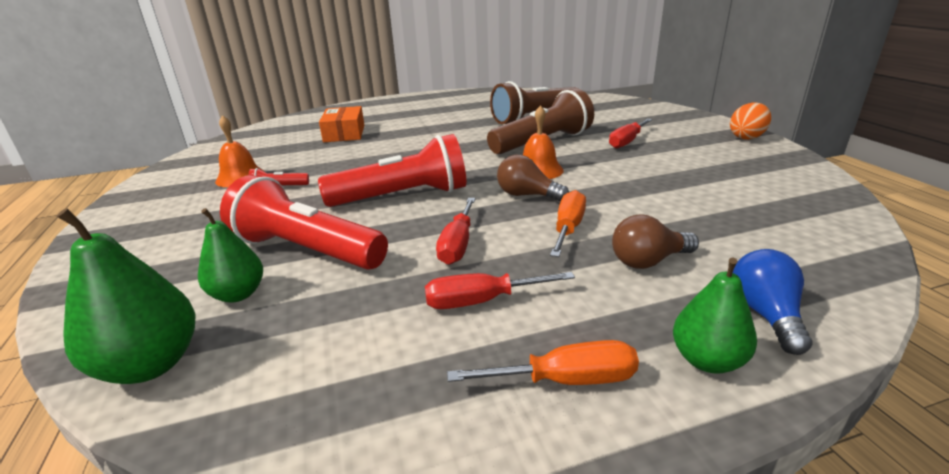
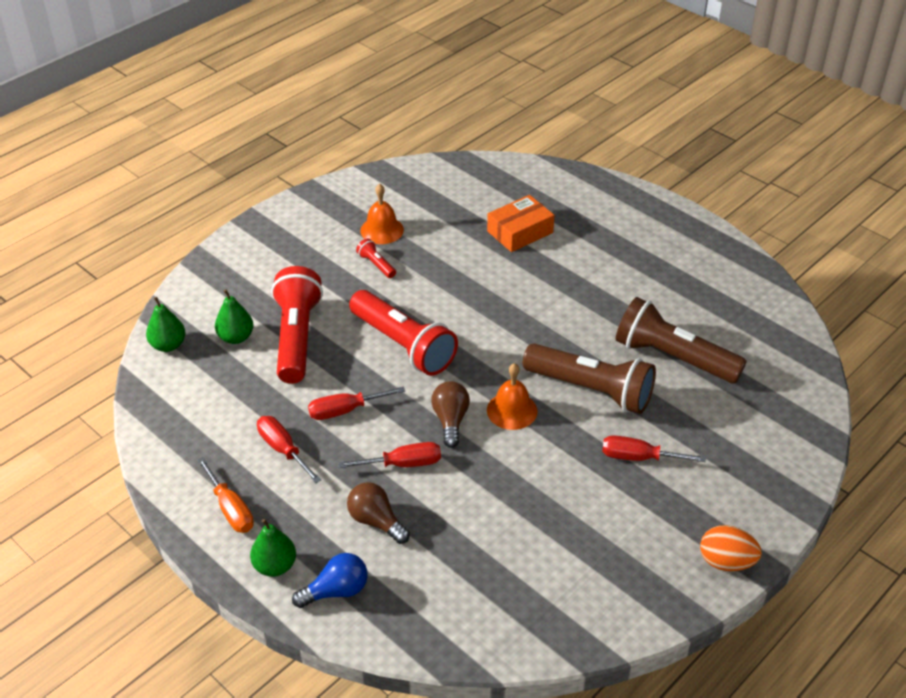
camera: 60 degrees right, 15 degrees up
green pear [57,208,195,384] -> green pear [146,297,186,352], size x0.66
orange screwdriver [550,190,586,257] -> red screwdriver [338,442,441,468]

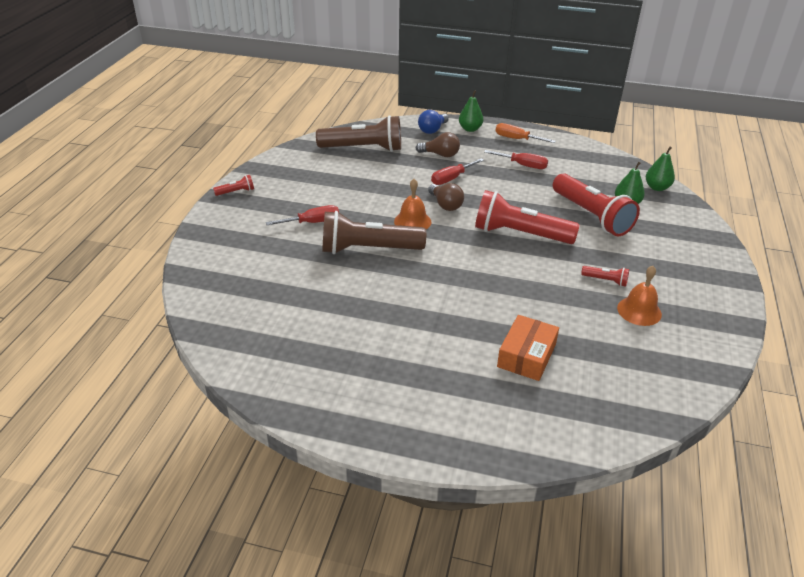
camera: 150 degrees right, 5 degrees down
red screwdriver [308,386,405,420] -> none
brown flashlight [616,297,747,383] -> brown flashlight moved to [316,115,401,152]
orange egg [700,525,762,571] -> red flashlight [213,175,254,196]

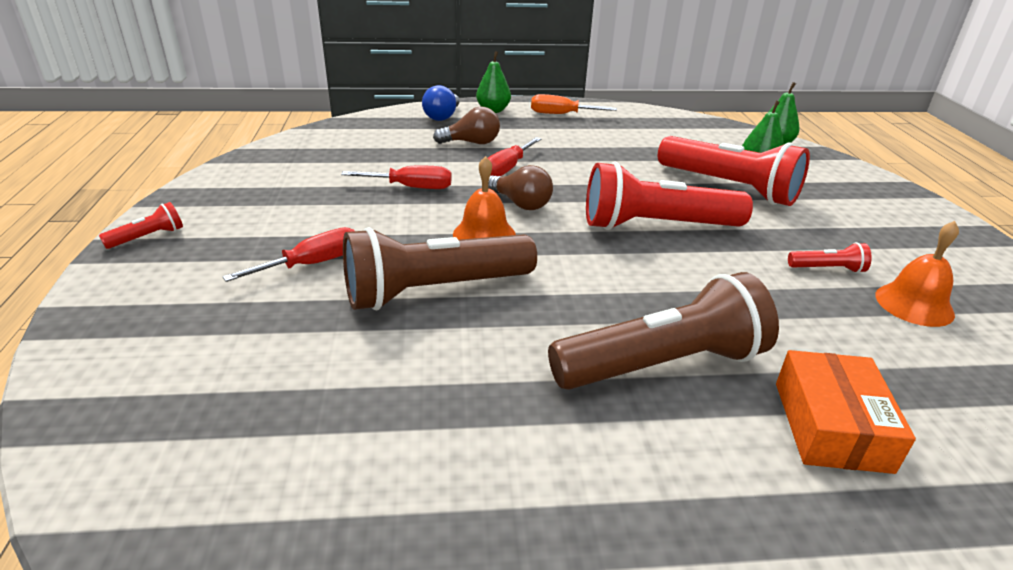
camera: 20 degrees left, 5 degrees down
brown flashlight [316,115,401,152] -> brown flashlight moved to [548,272,779,390]
red screwdriver [484,150,548,169] -> red screwdriver moved to [341,165,452,189]

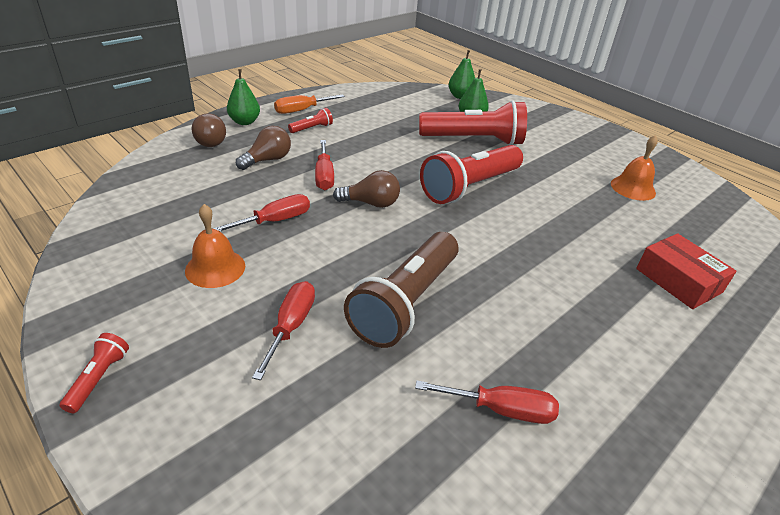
camera: 40 degrees left, 5 degrees up
blue light bulb [422,85,460,121] -> brown light bulb [191,113,226,147]
orange bell [453,156,516,240] -> orange bell moved to [185,204,245,288]
brown flashlight [548,272,779,390] -> none
orange box [776,350,916,474] -> red box [636,233,737,309]
red flashlight [788,242,872,273] -> red flashlight moved to [288,108,333,133]
none -> red screwdriver [415,380,559,424]

